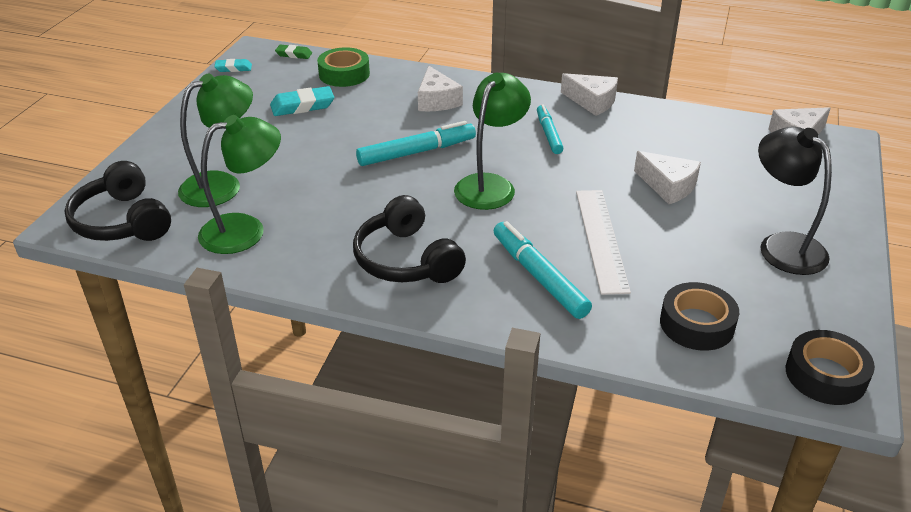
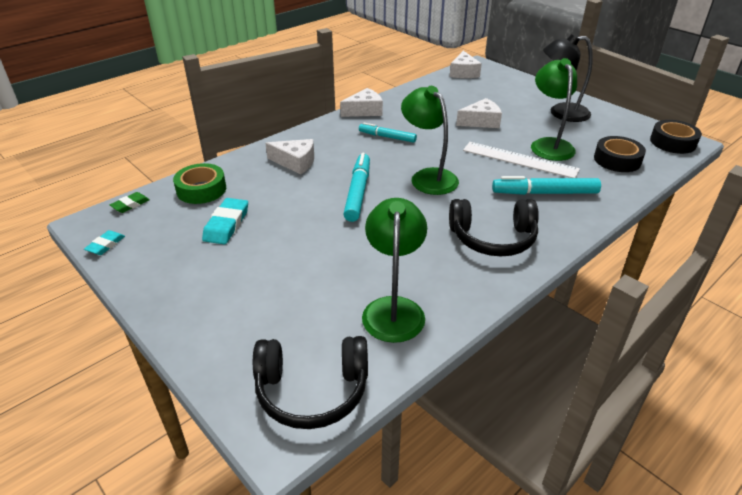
camera: 60 degrees left, 0 degrees up
green lamp [178,74,253,207] -> green lamp moved to [531,58,577,161]

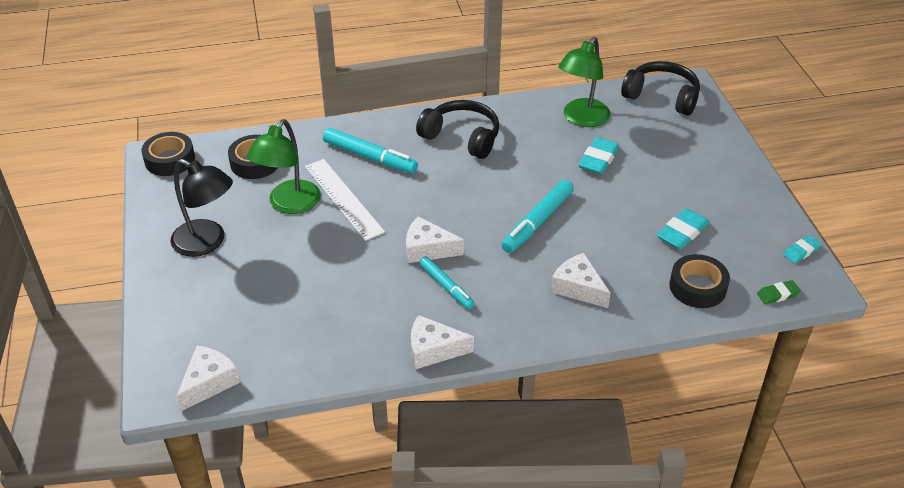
camera: 150 degrees left, 5 degrees up
green tape [173,163,226,204] -> black tape [669,254,730,308]
green lamp [401,86,459,195] -> none
white cheese [456,98,502,128] -> white cheese moved to [406,216,464,263]
none -> turquoise eraser [578,137,620,174]

